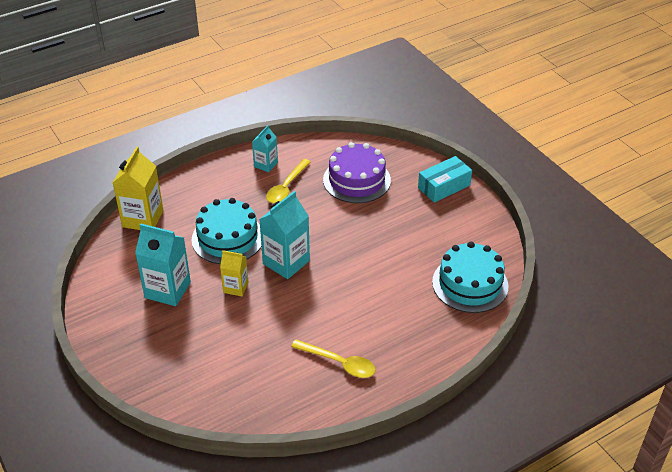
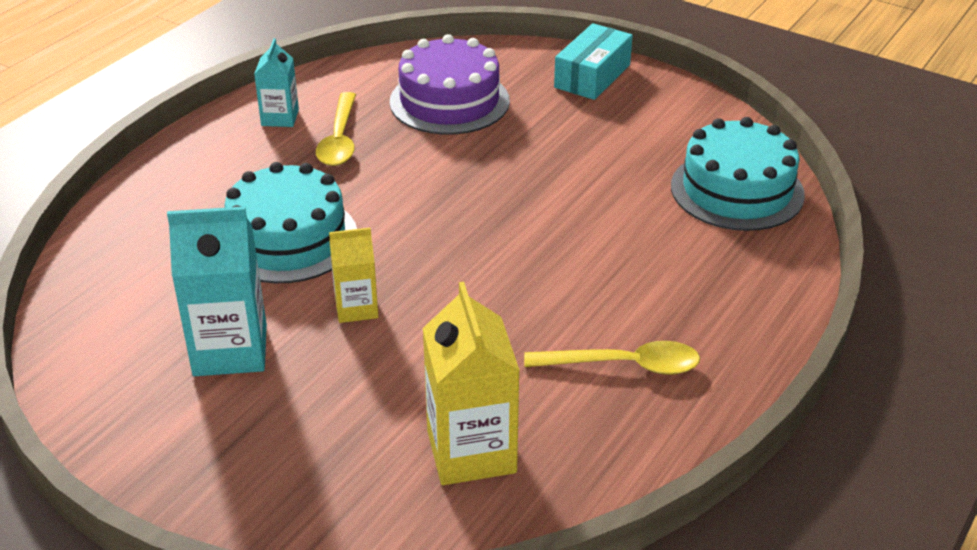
camera: 25 degrees left, 5 degrees down
yellow carton [113,147,164,230] -> yellow carton moved to [423,282,520,485]
turquoise carton [259,191,310,279] -> none

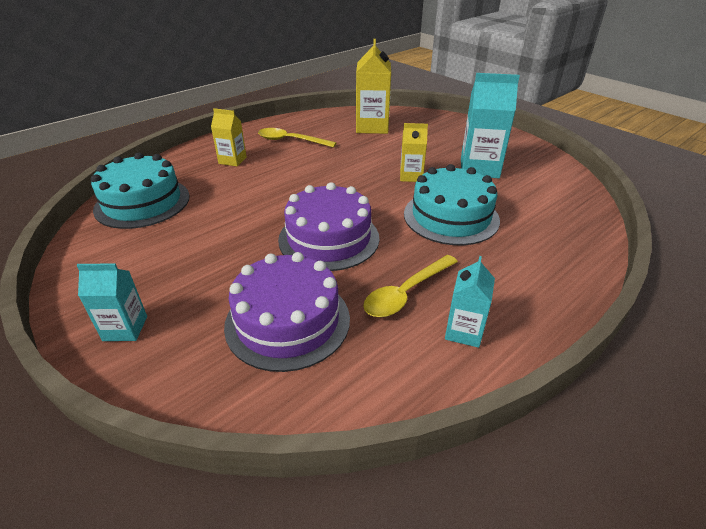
camera: 165 degrees left, 0 degrees up
yellow spoon [316,92,356,166] -> yellow spoon turned 150 degrees counterclockwise [363,255,458,317]
turquoise box [554,23,633,100] -> turquoise carton [76,263,147,341]
none -> yellow carton [211,108,247,166]
none -> purple cake [278,182,379,271]

